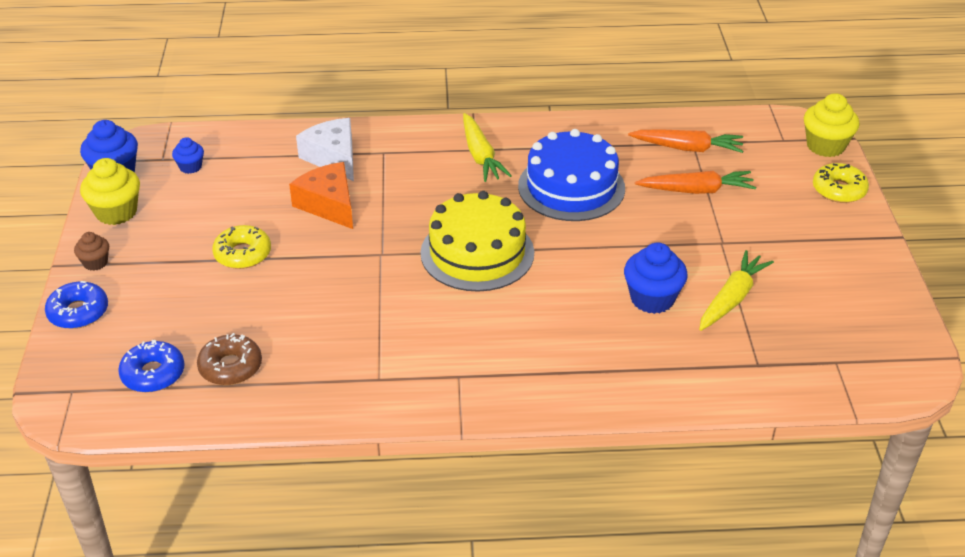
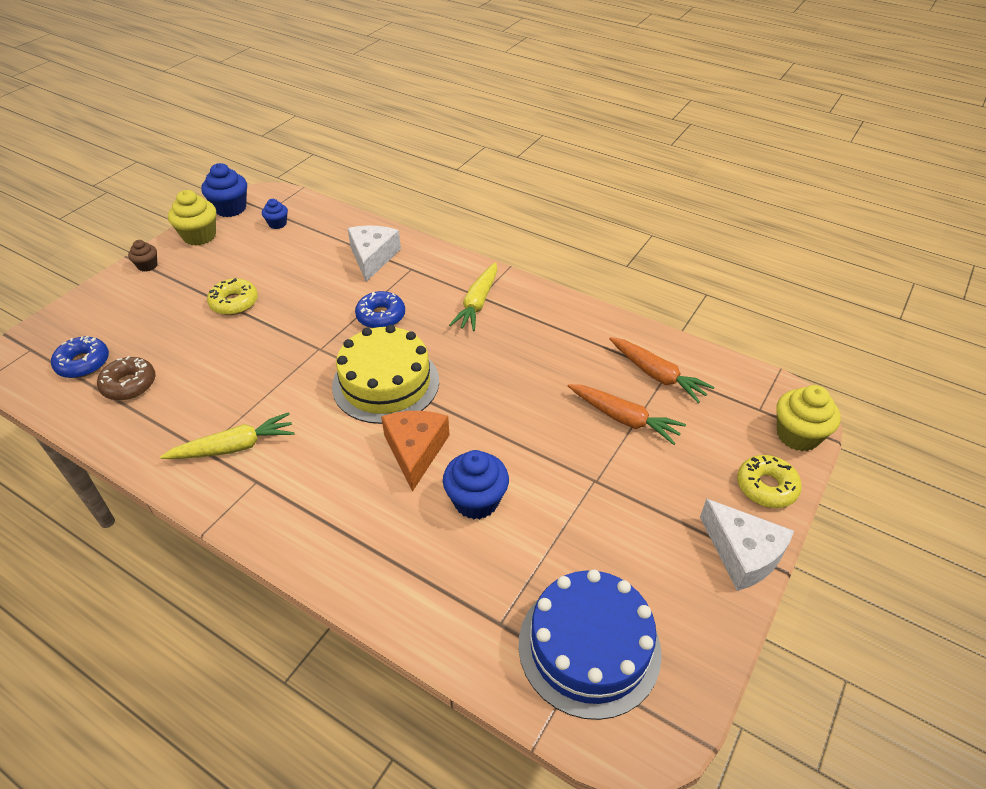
camera: 35 degrees right, 5 degrees up
blue donut [45,281,108,329] -> blue donut moved to [355,291,405,328]
orange cheese [289,162,353,229] -> orange cheese moved to [381,411,449,492]
blue cake [518,129,625,221] -> blue cake moved to [519,569,662,720]
yellow carrot [699,250,774,331] -> yellow carrot moved to [160,412,295,459]
none -> white cheese [700,498,794,591]

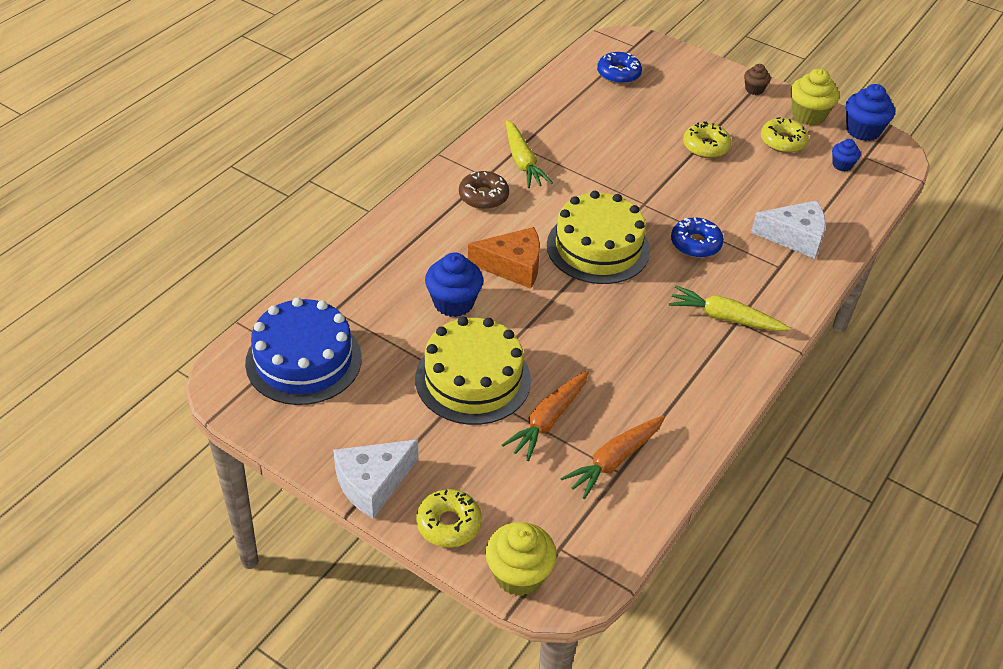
camera: 90 degrees right, 0 degrees up
brown donut [97,356,155,400] -> brown donut moved to [459,171,509,209]
none -> yellow cake [415,317,531,425]
none -> yellow donut [761,117,809,153]

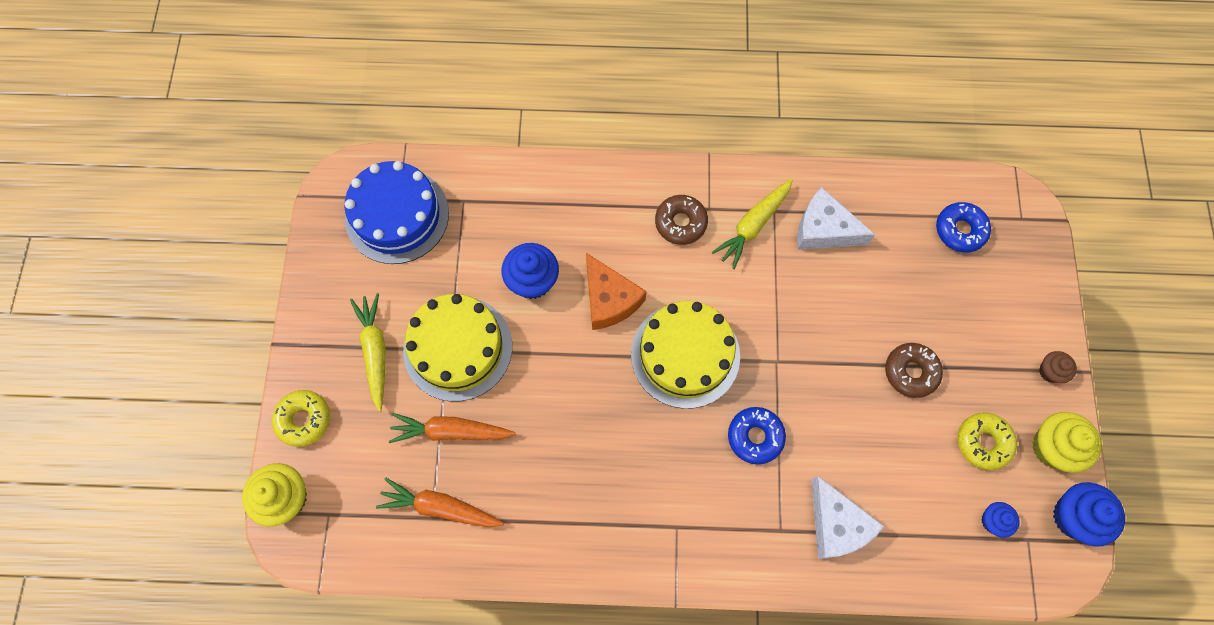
camera: 60 degrees right, 25 degrees up
white cheese [333,439,418,518] -> white cheese moved to [797,187,875,250]
yellow carrot [669,286,791,331] -> yellow carrot moved to [350,293,386,412]
yellow donut [683,121,731,158] -> brown donut [885,343,943,398]

